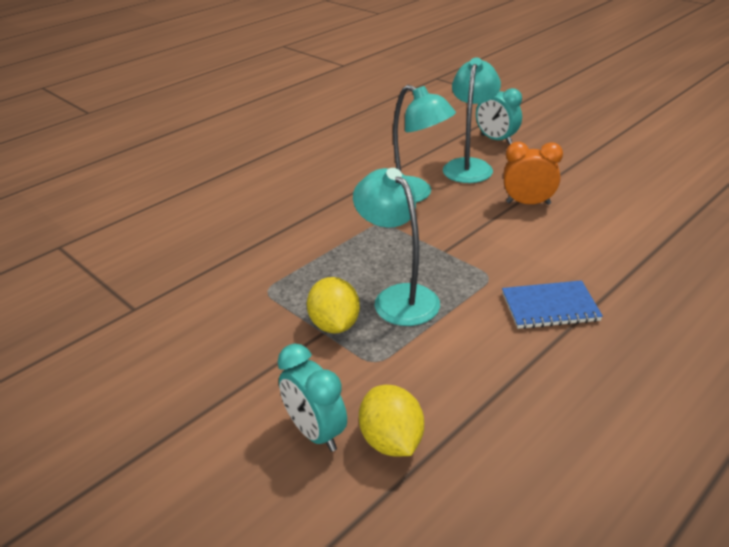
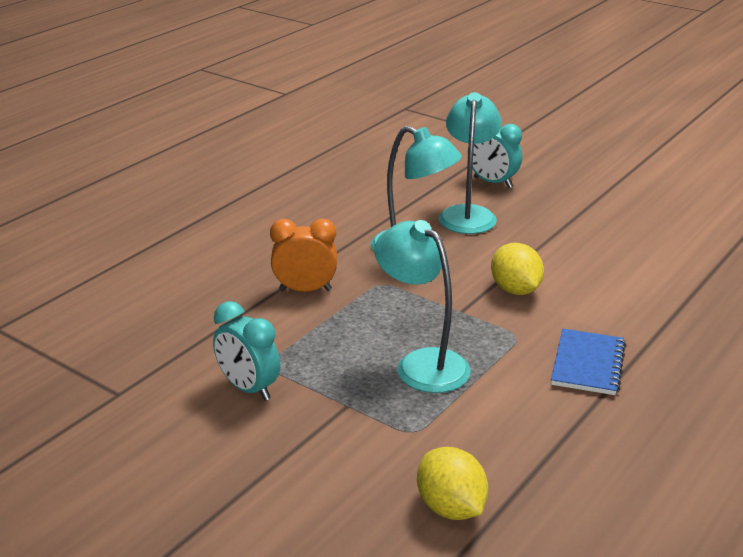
camera: 10 degrees left, 5 degrees down
turquoise clock [278,344,347,452] -> turquoise clock moved to [213,301,280,401]
yellow lemon [307,277,360,334] -> yellow lemon moved to [491,243,544,295]
blue notebook [502,280,603,329] -> blue notebook turned 60 degrees counterclockwise [551,329,626,395]
orange clock [503,142,563,205] -> orange clock moved to [270,218,337,292]

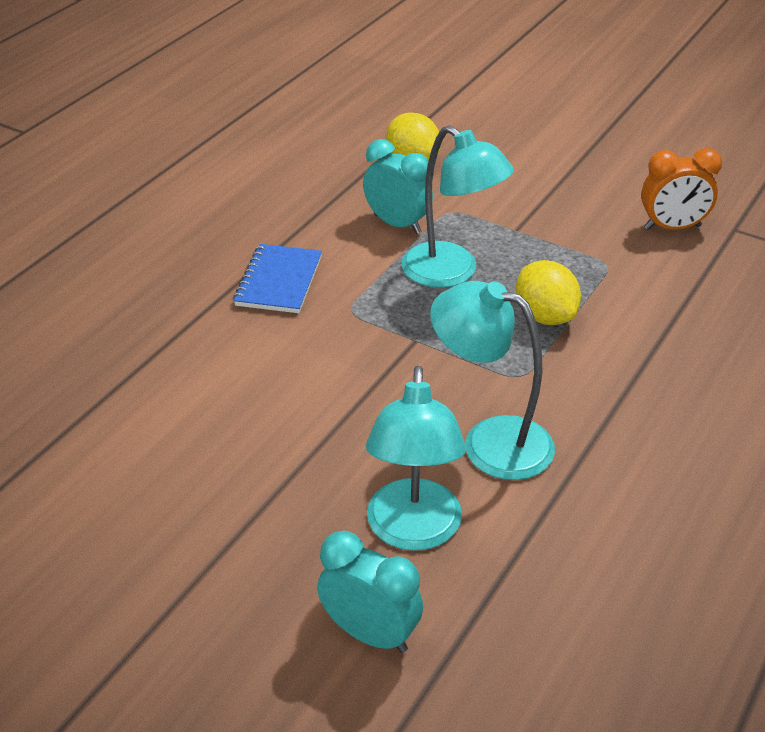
camera: 175 degrees right, 10 degrees up
turquoise clock [213,301,280,401] -> turquoise clock moved to [363,139,433,234]
orange clock [270,218,337,292] -> orange clock moved to [641,148,722,230]
yellow lemon [491,243,544,295] -> yellow lemon moved to [516,260,581,325]

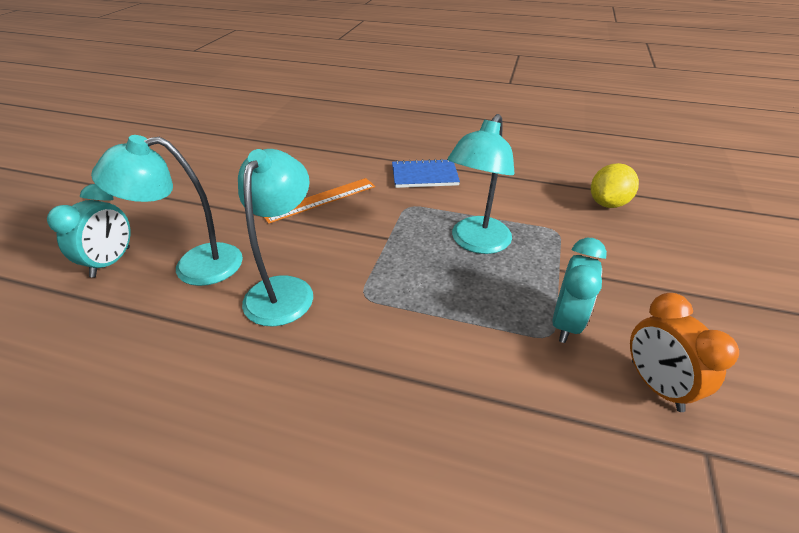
camera: 75 degrees right, 0 degrees up
turquoise clock [363,139,433,234] -> turquoise clock moved to [552,238,607,343]
yellow lemon [516,260,581,325] -> none
none -> orange ruler [264,178,375,224]

